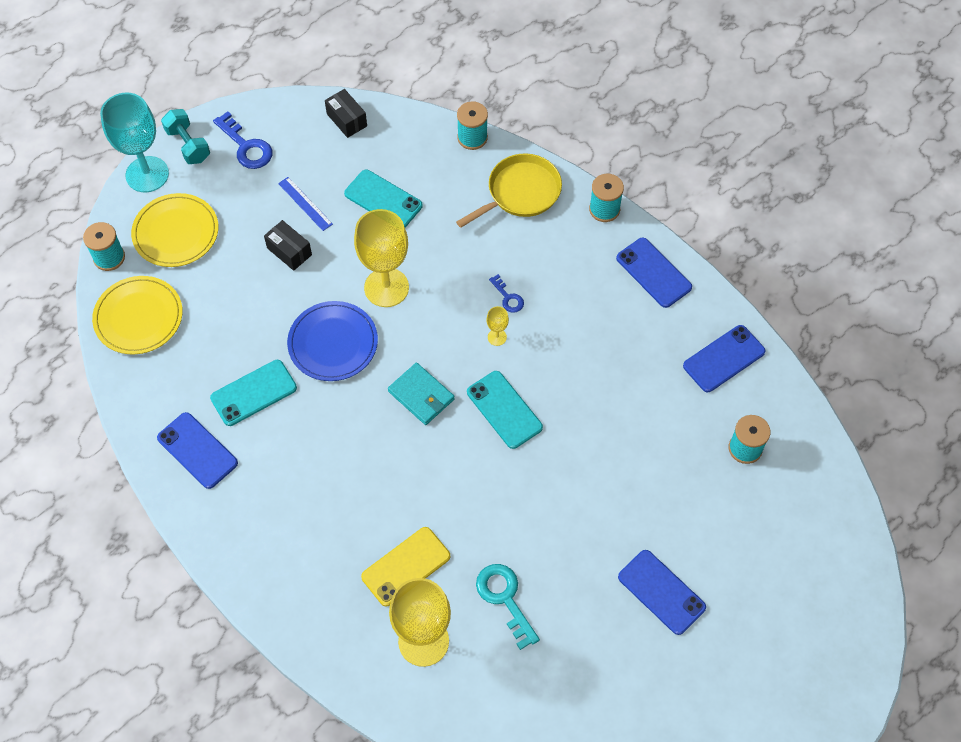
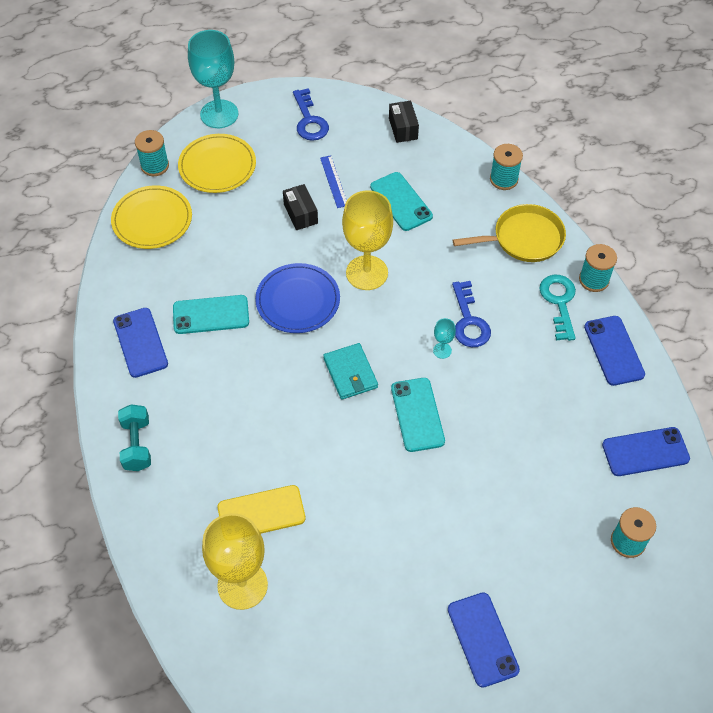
camera: 25 degrees right, 5 degrees down
turquoise dumbbell [161,109,210,164] -> turquoise dumbbell moved to [118,404,151,471]
turquoise key [476,564,540,650] -> turquoise key moved to [539,275,576,341]
yellow goblet [486,306,509,346] -> turquoise goblet [433,318,456,359]
blue key [489,274,524,313] -> blue key [452,281,491,347], size x1.75

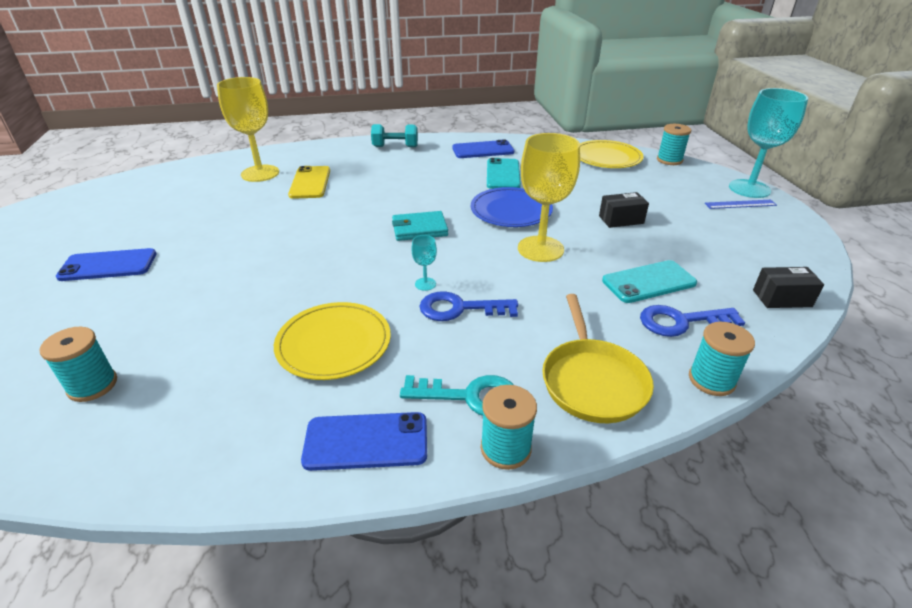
camera: 100 degrees right, 20 degrees down
yellow plate [178,134,256,193] -> yellow plate moved to [274,302,391,380]
blue key [293,88,329,141] -> blue key moved to [640,305,745,337]
blue ruler [320,155,347,208] -> blue ruler moved to [705,200,777,209]
turquoise phone [391,378,445,452] -> none
blue phone [602,427,690,476] -> none

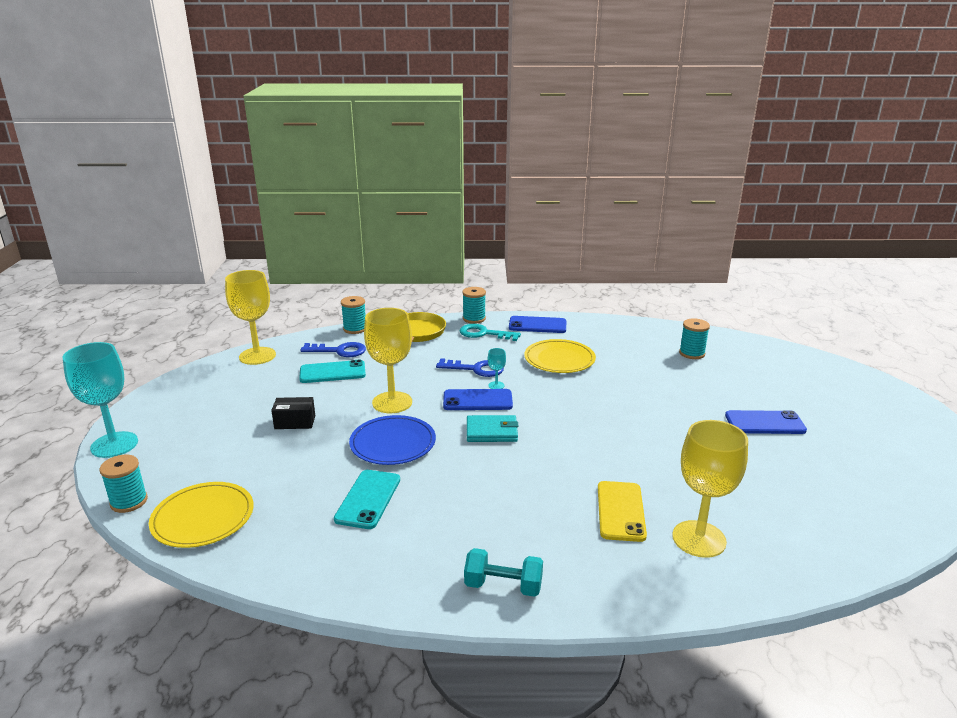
camera: 170 degrees left, 10 degrees down
blue phone [452,140,514,158] -> blue phone moved to [443,389,513,410]
blue ruler [705,200,777,209] -> none
black box [753,267,824,308] -> yellow goblet [225,270,276,365]

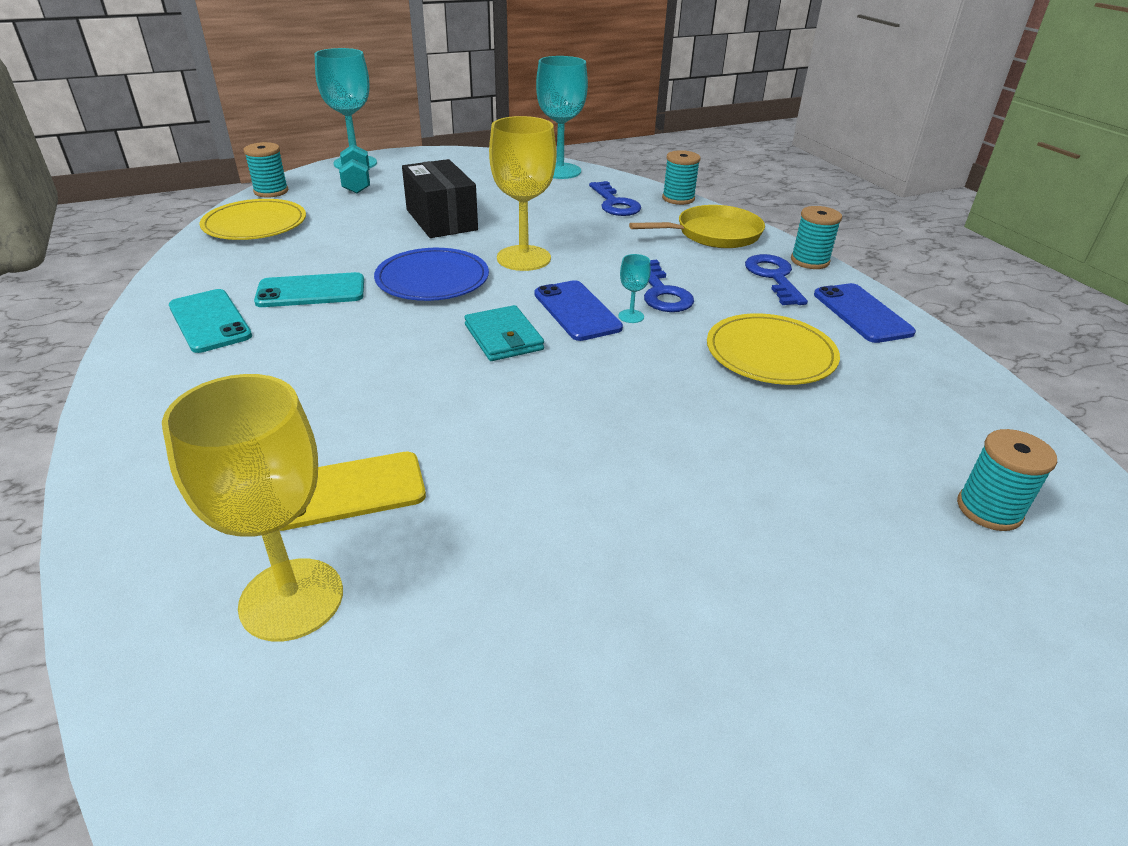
camera: 65 degrees right, 10 degrees up
yellow goblet [225,270,276,365] -> turquoise goblet [536,56,588,179]
black box [271,397,315,429] -> black box [402,159,478,238], size x1.74
turquoise phone [299,360,366,383] -> turquoise phone moved to [169,289,252,353]
turquoise key [459,324,521,341] -> blue key [745,254,808,305]
turquoise dumbbell [464,548,543,597] -> turquoise dumbbell moved to [339,144,370,194]
blue phone [725,410,807,434] -> none

